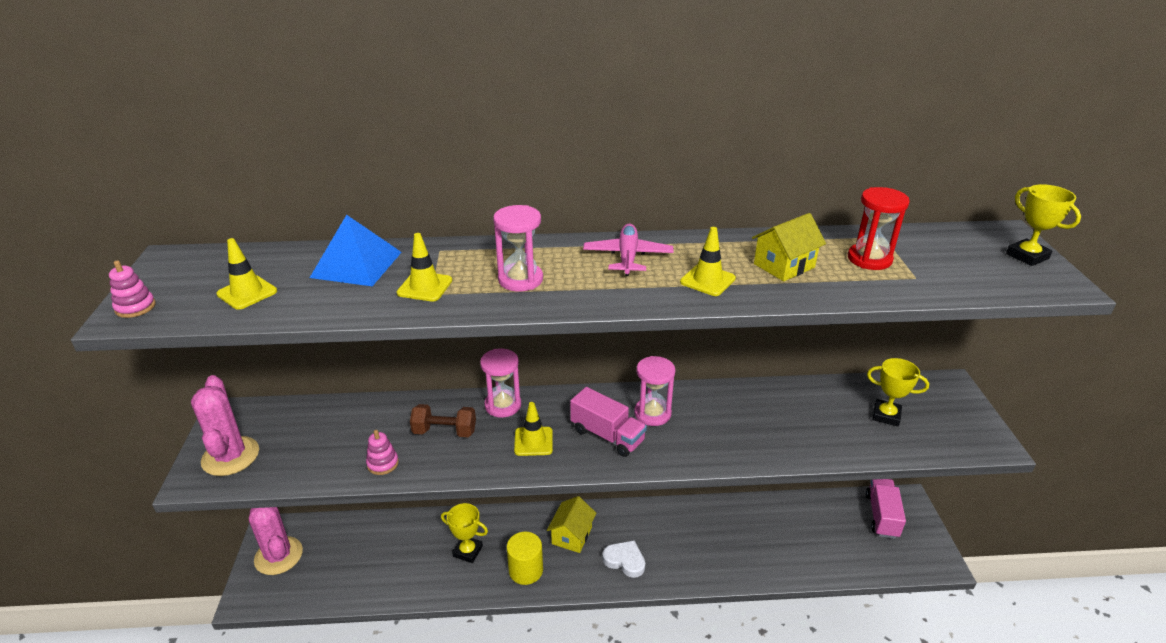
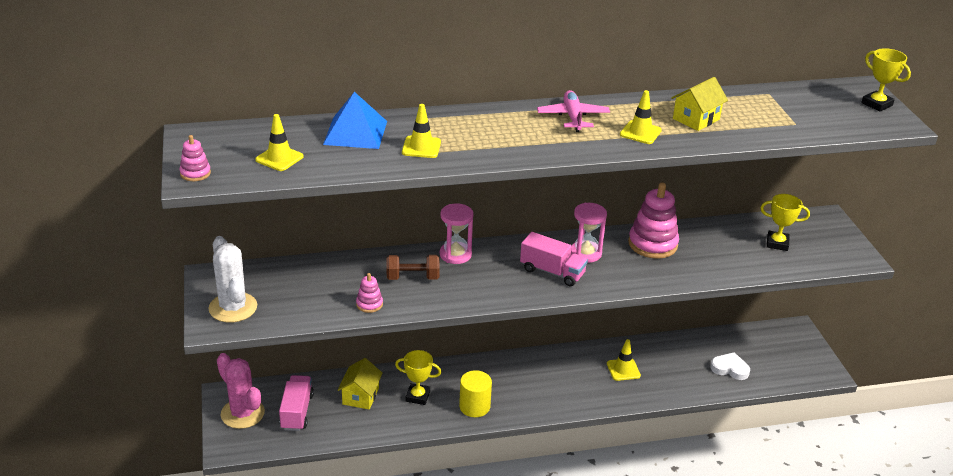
camera: 10 degrees left, 0 degrees up
pink cactus [191,375,259,476] -> white cactus [208,236,257,323]
pink hourglass [493,205,543,291] -> none
yellow traffic cone [514,402,553,456] -> yellow traffic cone moved to [607,339,641,381]
yellow house [547,496,596,553] -> yellow house moved to [338,358,383,410]
white heart [603,540,645,578] -> white heart moved to [710,352,750,380]
red hourglass [848,187,910,270] -> none
pink truck [866,479,906,539] -> pink truck moved to [279,375,314,431]
none -> pink stacking toy [628,182,679,259]

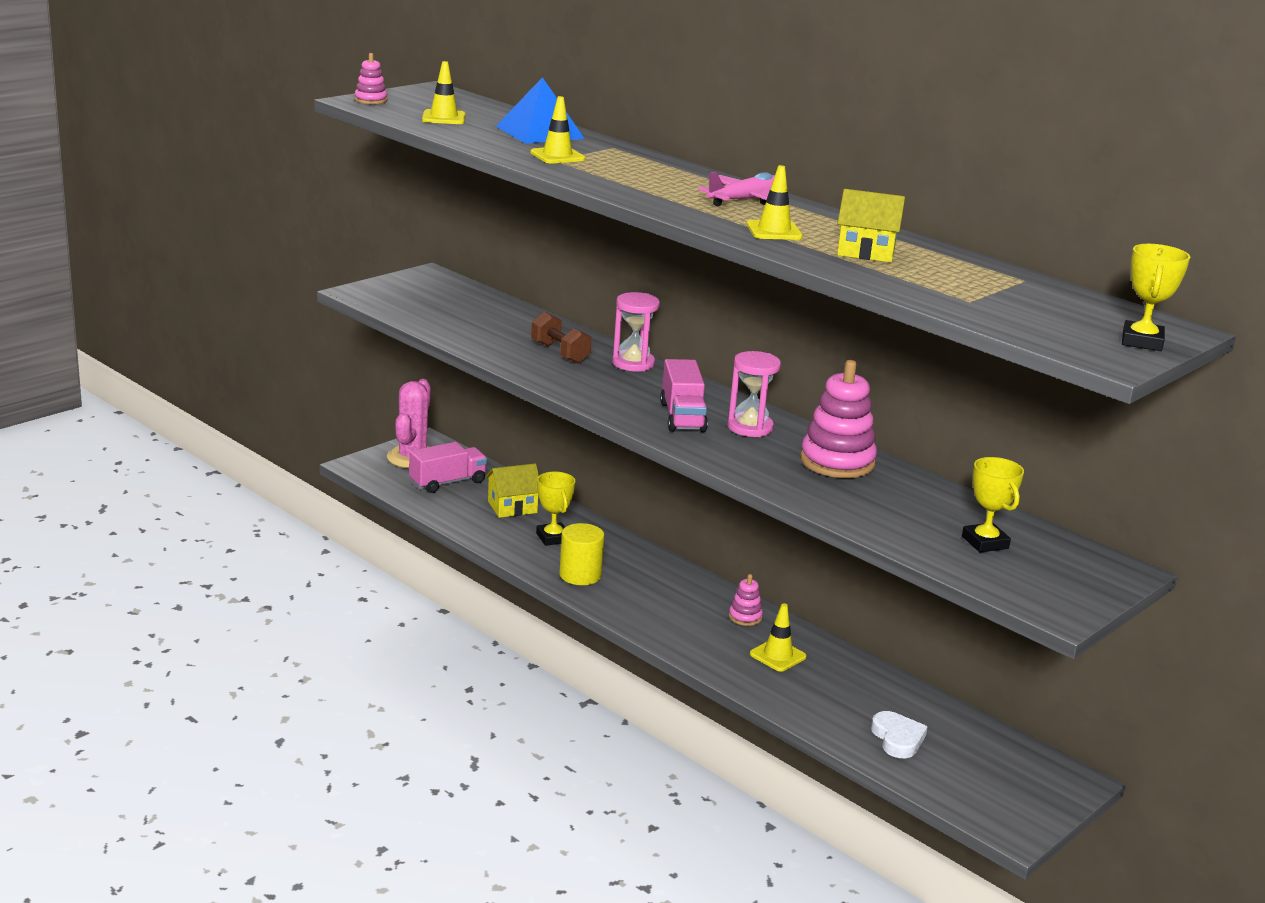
camera: 55 degrees right, 10 degrees down
white cactus [208,236,257,323] -> none
pink stacking toy [356,273,383,313] -> pink stacking toy moved to [729,574,763,626]

